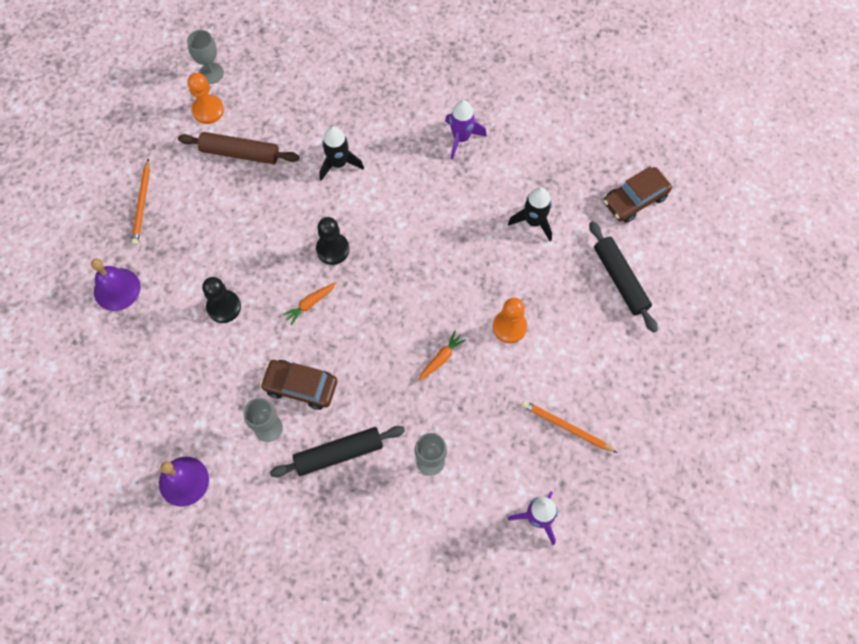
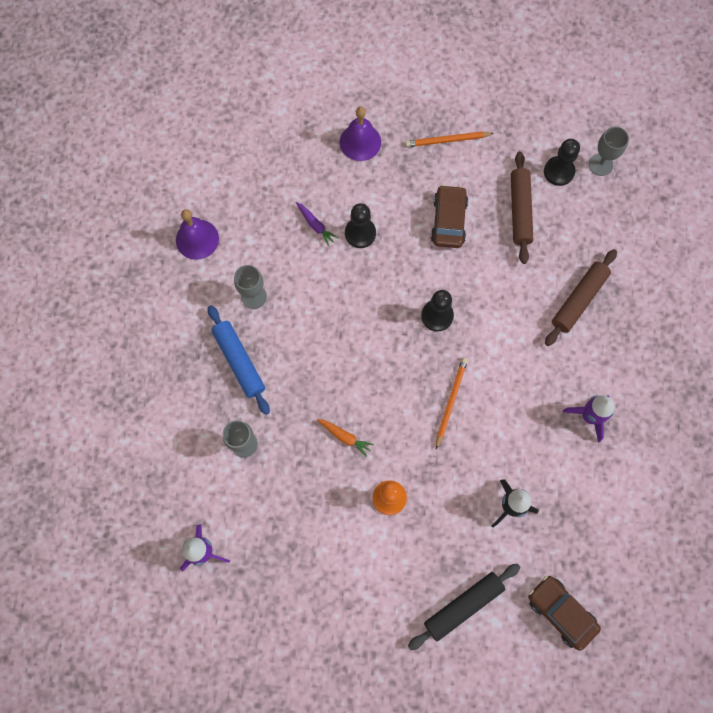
camera: 80 degrees right, 5 degrees up
orange pawn [188,73,224,124] -> black pawn [544,139,580,186]
brown car [260,360,337,410] -> brown car moved to [431,185,468,248]
black rolling pin [270,426,405,477] -> blue rolling pin [208,305,270,415]
orange carrot [282,282,337,325] -> none
black rocket [319,126,364,181] -> none
orange pencil [521,400,618,453] -> orange pencil moved to [436,358,468,449]
none -> purple carrot [296,202,338,246]
none -> brown rolling pin [545,249,617,346]

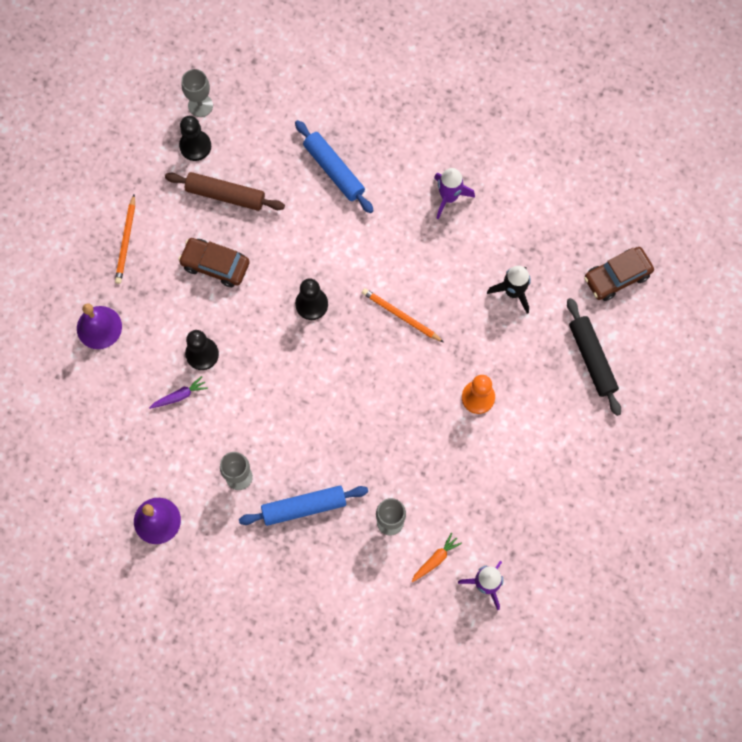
camera: 75 degrees left, 0 degrees up
orange carrot [317,419,374,457] -> orange carrot moved to [411,533,462,582]
brown rolling pin [545,249,617,346] -> blue rolling pin [295,120,374,213]

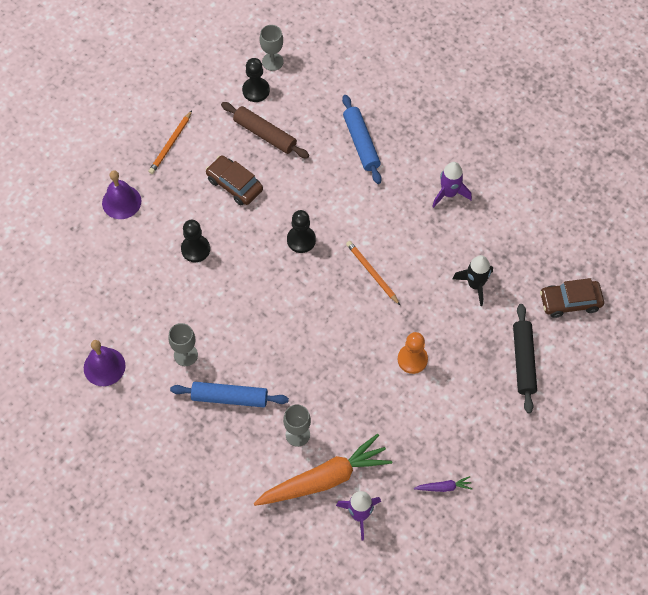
camera: 20 degrees right, 10 degrees down
purple carrot [149,376,208,409] -> purple carrot moved to [414,476,473,492]
orange carrot [411,533,462,582] -> orange carrot [254,434,392,506], size x2.46

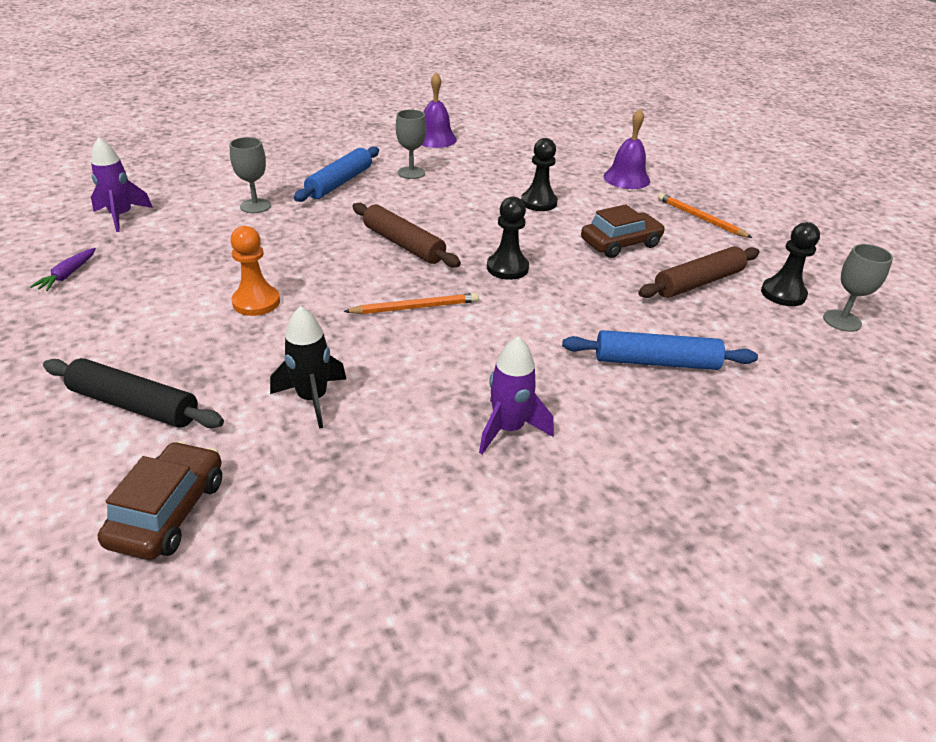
camera: 110 degrees right, 25 degrees down
orange carrot [254,434,392,506] -> none
none -> brown rolling pin [352,203,461,267]

